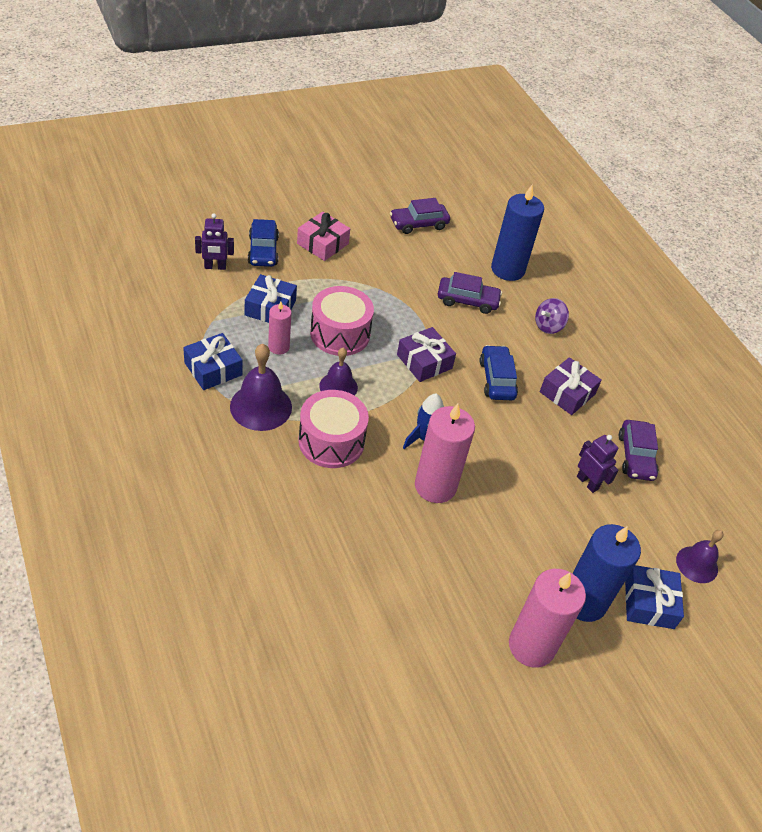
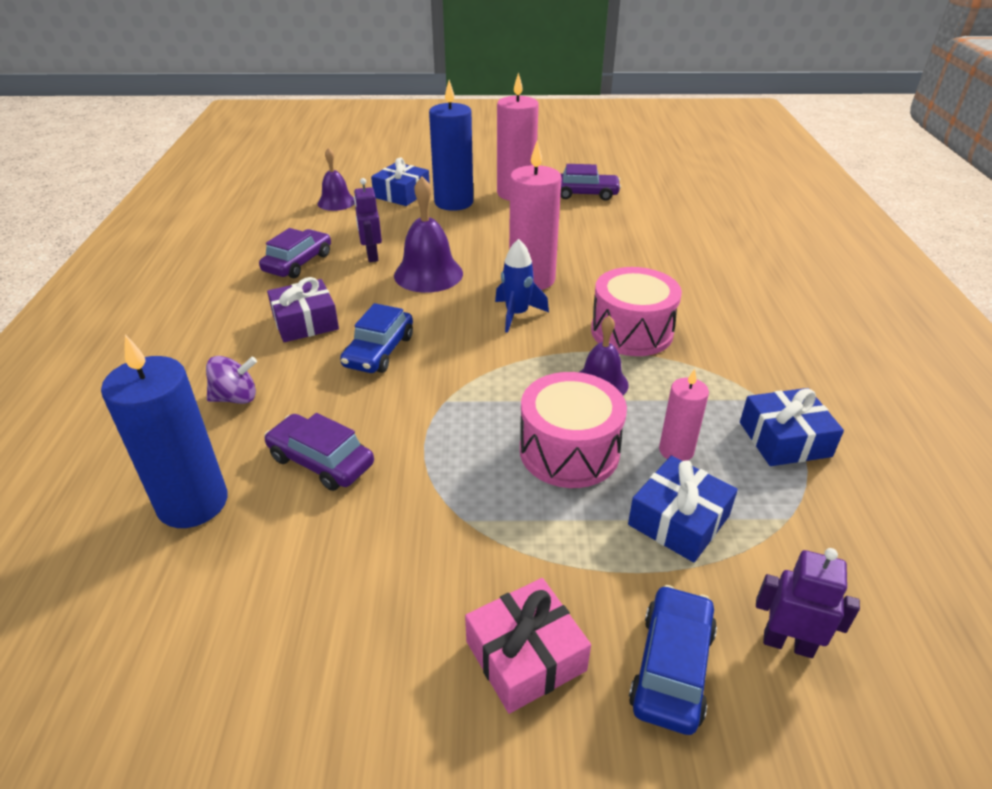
camera: 150 degrees left, 10 degrees down
purple bell [230,344,292,431] -> purple bell moved to [394,176,463,293]
purple car [390,198,450,234] -> purple car moved to [560,164,621,201]
purple gift [397,327,456,382] -> none

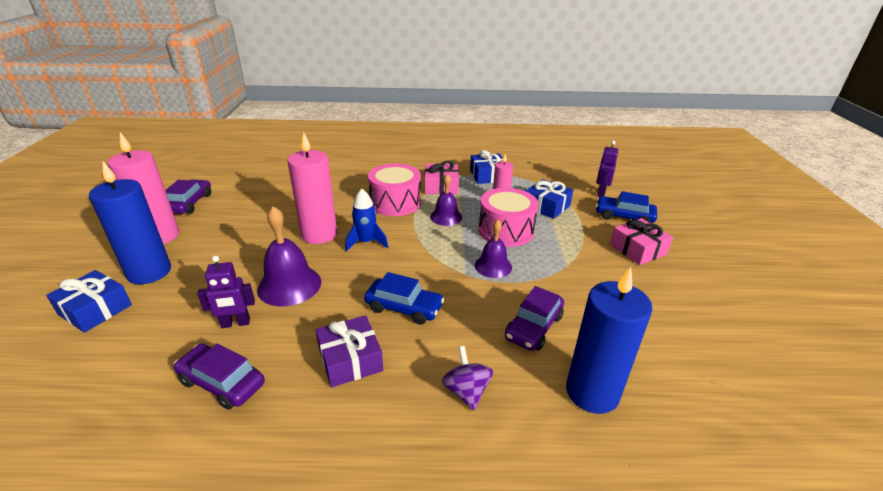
camera: 90 degrees left, 5 degrees down
purple bell [318,147,355,211] -> purple bell moved to [475,220,512,278]
none -> pink gift [425,160,459,194]

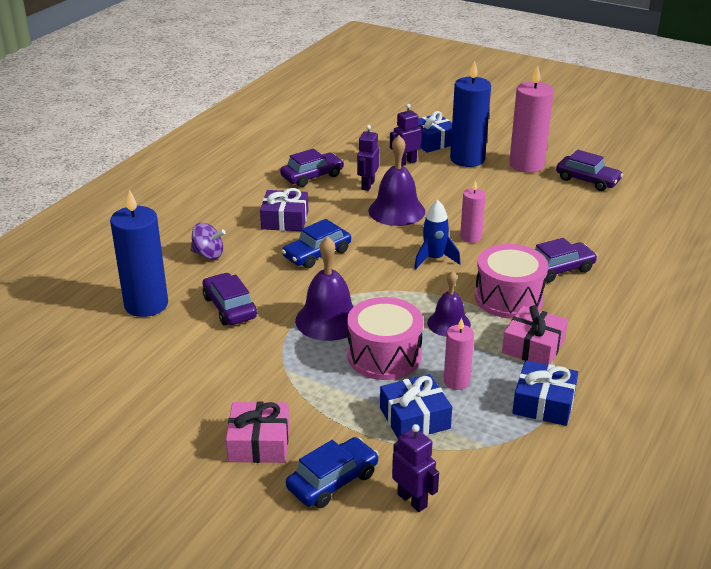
camera: 120 degrees right, 0 degrees up
pink candle [288,132,337,244] -> pink candle [460,180,486,243], size x0.55
purple bell [475,220,512,278] -> purple bell [295,236,354,341], size x1.55
none -> purple robot [390,104,423,166]
none -> purple car [535,238,597,283]

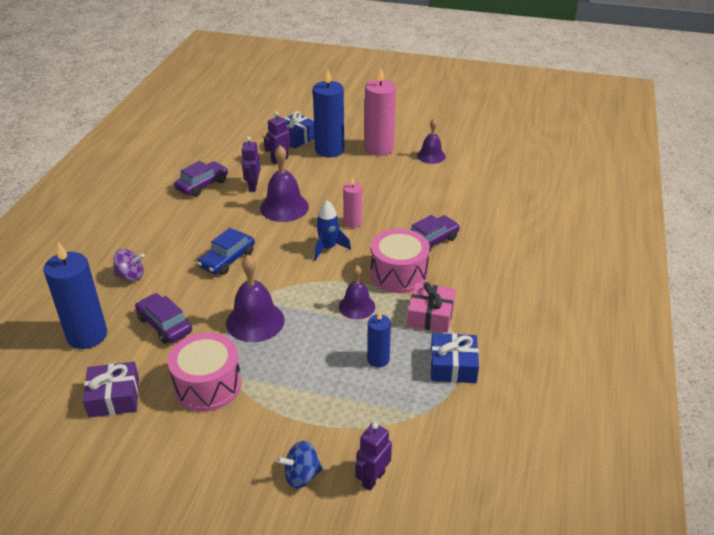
camera: 15 degrees left, 5 degrees up
pink gift [226,401,289,463] -> none
purple gift [260,188,309,231] -> purple gift moved to [83,362,139,418]
blue car [286,437,379,508] -> blue spinning top [277,441,323,489]
pink drum [347,297,423,380] -> pink drum moved to [168,332,242,412]
blue gift [380,374,452,438] -> none
purple robot [392,424,439,512] -> purple robot turned 90 degrees counterclockwise [356,423,392,491]
pink candle [444,318,474,390] -> blue candle [367,311,391,368]
purple car [556,150,623,191] -> purple bell [417,119,446,164]

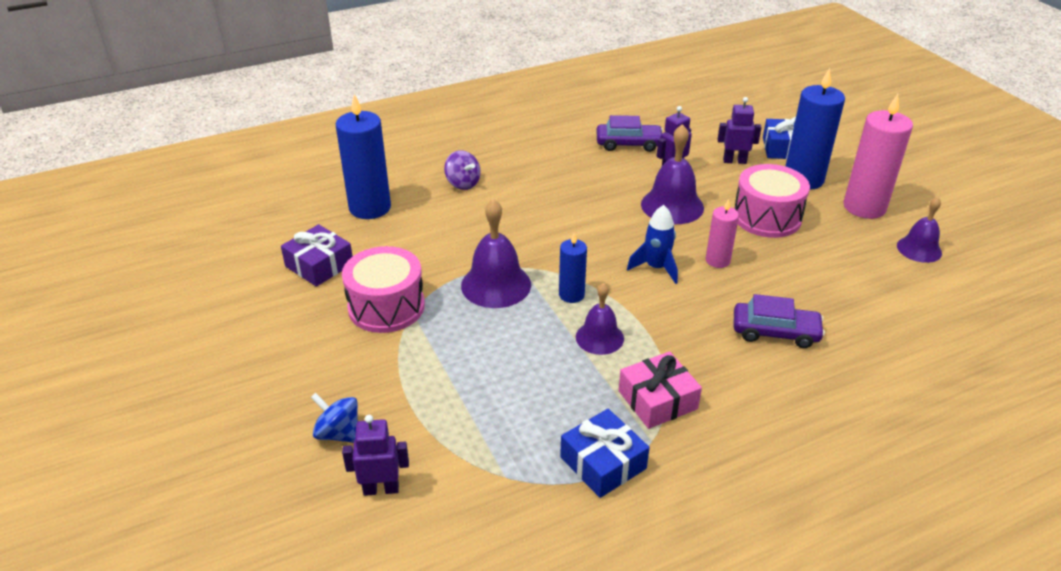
camera: 50 degrees right, 0 degrees up
purple car [135,293,192,344] -> none
blue car [198,228,255,275] -> none
blue candle [367,311,391,368] -> blue candle moved to [559,233,587,303]
pink drum [370,229,430,293] -> pink drum moved to [734,164,810,238]

